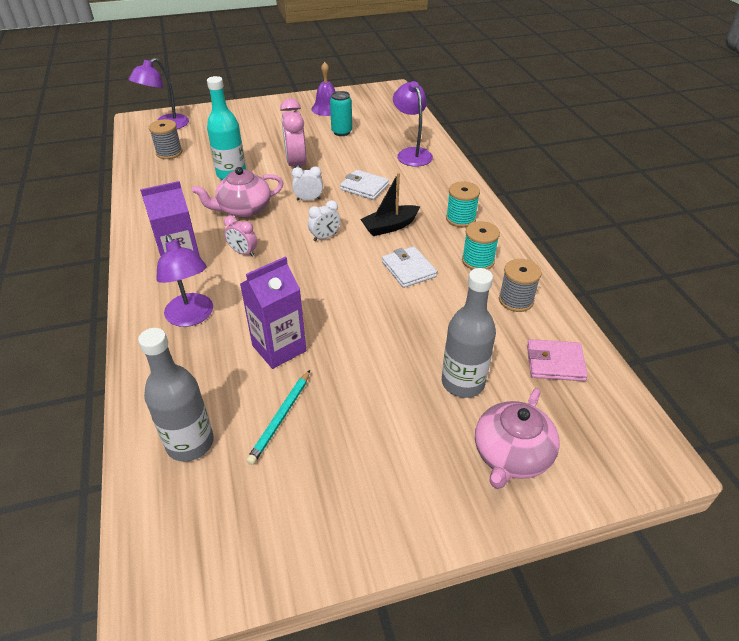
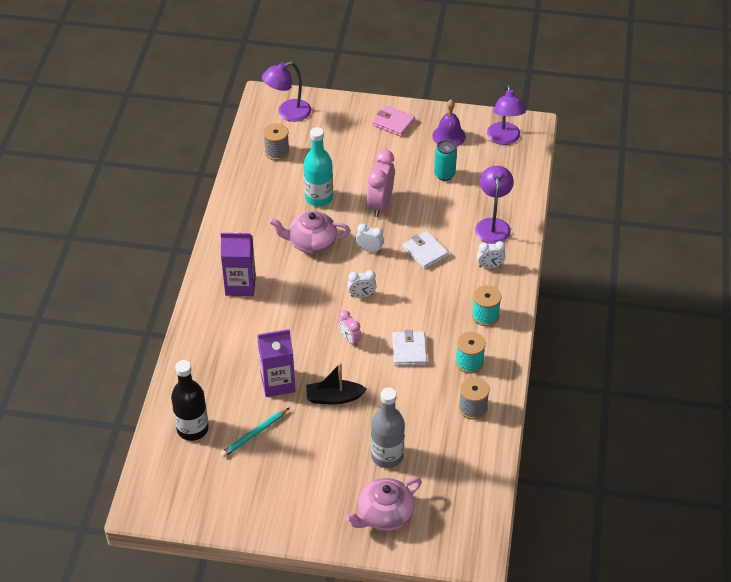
camera: 25 degrees right, 5 degrees up
grey bottle [138,328,214,462] -> black bottle [171,360,209,441]
purple lamp [156,235,213,327] -> purple lamp moved to [487,85,526,145]
pink clock [224,216,257,257] -> pink clock moved to [338,310,362,347]
black boat [360,173,420,236] -> black boat moved to [306,363,367,405]
pink wallet [527,339,588,381] -> pink wallet moved to [373,105,415,137]
none -> white clock [477,241,505,268]

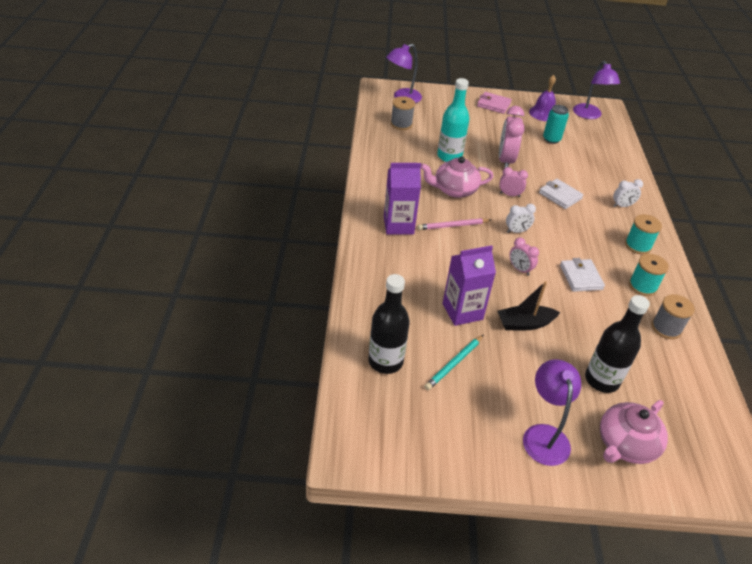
camera: 10 degrees left, 5 degrees down
white clock [356,224,384,253] -> pink clock [499,167,528,197]
grey bottle [371,388,405,468] -> black bottle [585,295,650,393]
purple lamp [475,166,514,244] -> purple lamp moved to [523,359,581,466]
none -> pink pencil [418,218,491,230]

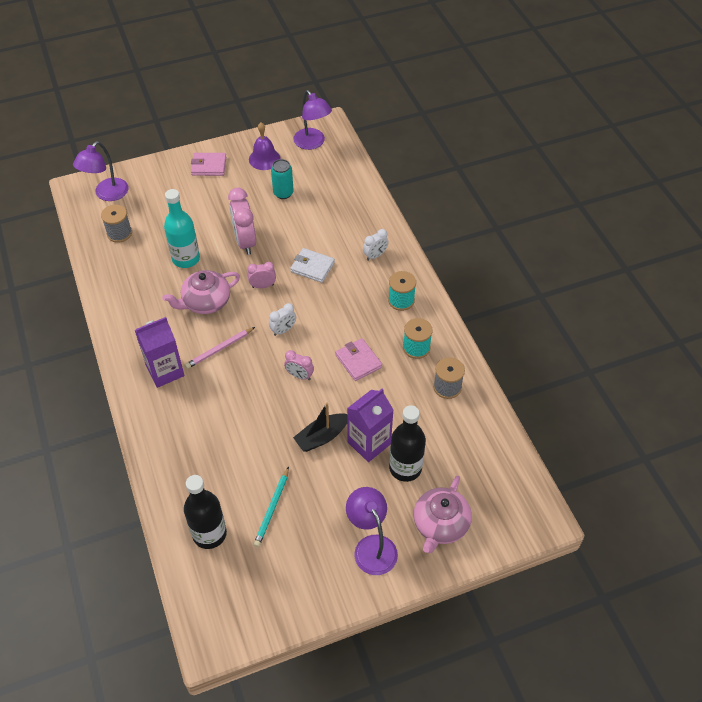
camera: 20 degrees left, 10 degrees up
purple carton [443,245,496,326] -> purple carton moved to [347,388,393,462]
white wallet [560,258,605,292] -> pink wallet [335,338,382,381]

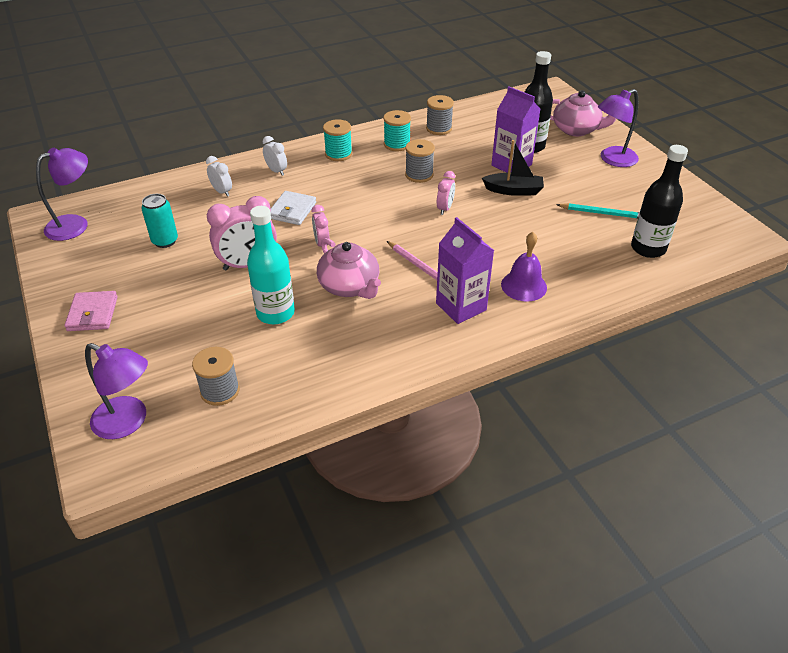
camera: 95 degrees left, 10 degrees down
purple bell [249,122,281,170] -> purple bell moved to [501,232,547,302]
white clock [269,303,296,336] -> white clock moved to [206,156,232,197]
black boat [293,403,347,452] -> black boat turned 45 degrees counterclockwise [482,140,544,196]
pink wallet [335,338,382,381] -> grey spool [405,139,435,183]

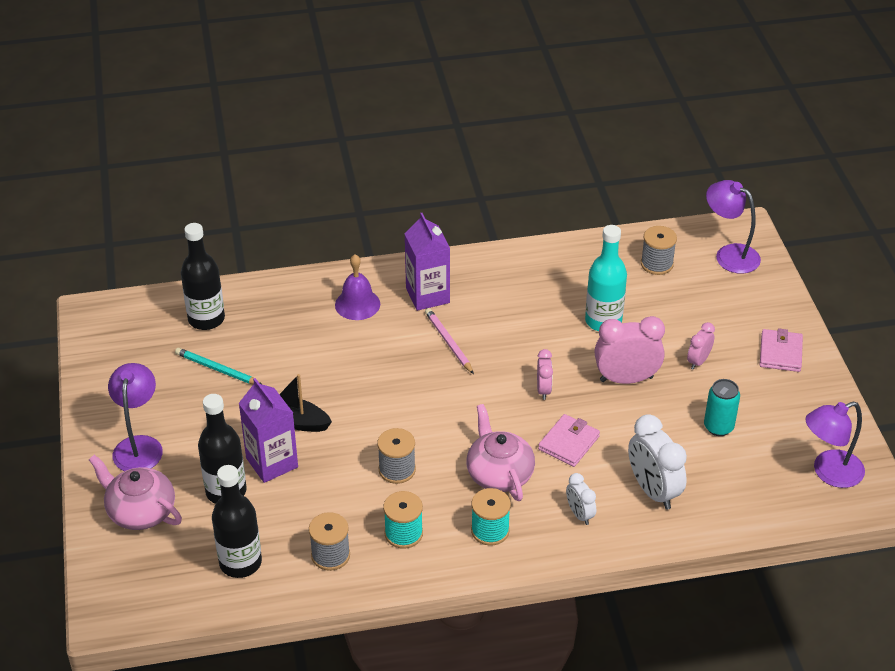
camera: 165 degrees left, 0 degrees up
white clock [206,156,232,197] -> white clock [628,414,687,510], size x1.84
white wallet [270,191,316,225] -> pink wallet [538,414,600,467]
pink teapot [317,238,381,299] -> pink teapot moved to [466,404,535,501]
pink clock [437,171,455,215] -> pink clock moved to [687,322,715,370]
purple lamp [598,89,639,167] -> purple lamp turned 75 degrees counterclockwise [108,363,163,471]
none -> black bottle [212,465,262,578]

